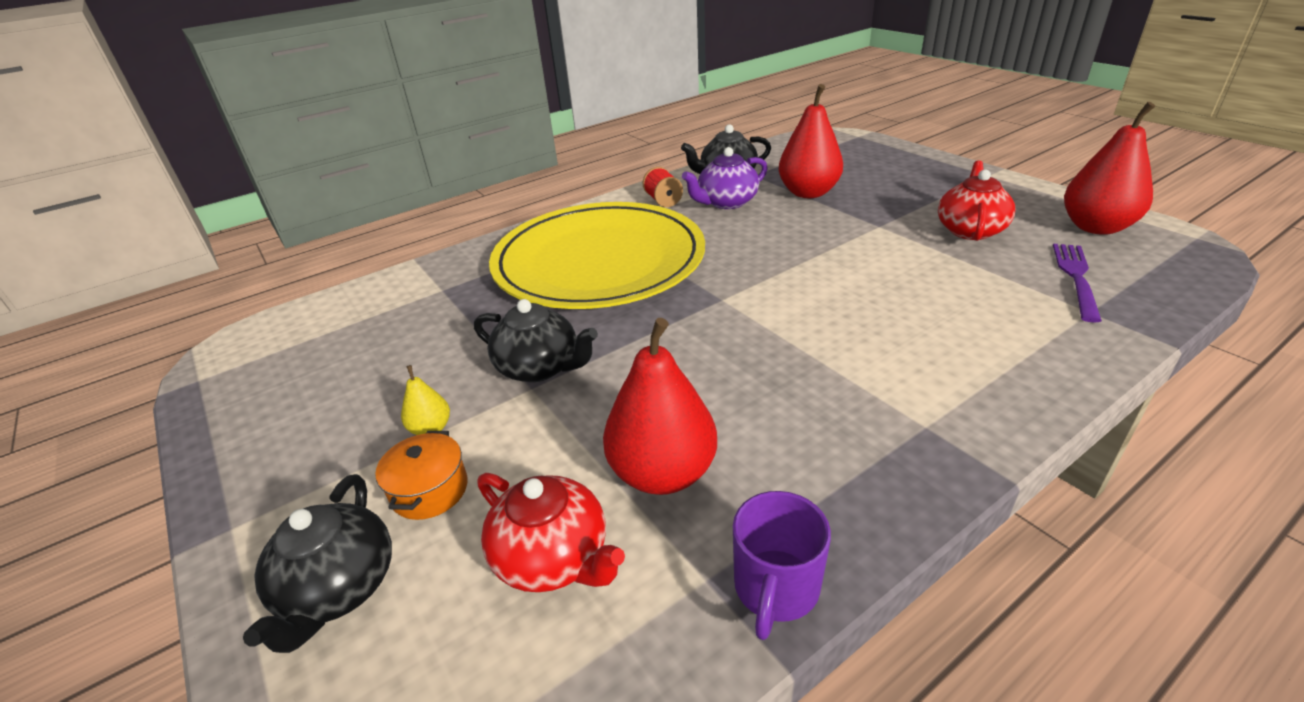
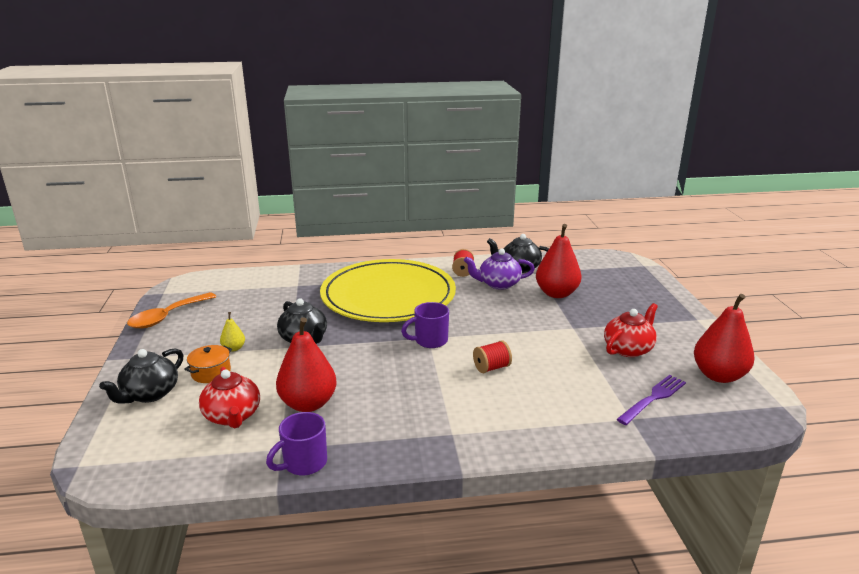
camera: 25 degrees right, 10 degrees down
none -> orange spoon [127,292,217,328]
none -> purple mug [401,302,449,348]
none -> red spool [473,340,512,373]

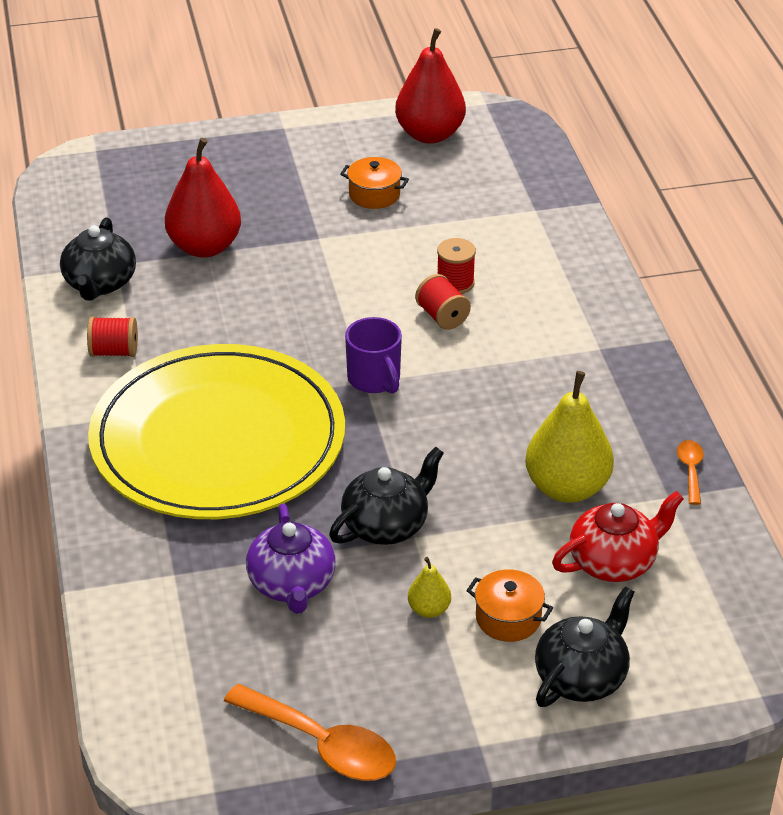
camera: 95 degrees left, 15 degrees up
black teapot [99,348,183,404] -> black teapot turned 75 degrees counterclockwise [535,586,635,707]
purple mug [266,412,327,476] -> orange spoon [677,440,704,505]
red pear [276,317,337,412] -> yellow pear [525,371,614,503]
purple teapot [464,249,535,290] -> purple teapot moved to [246,504,336,614]
red teapot [604,303,658,357] -> orange pot [340,157,409,209]
purple fork [617,375,686,425] -> none
none -> red spool [437,238,476,294]

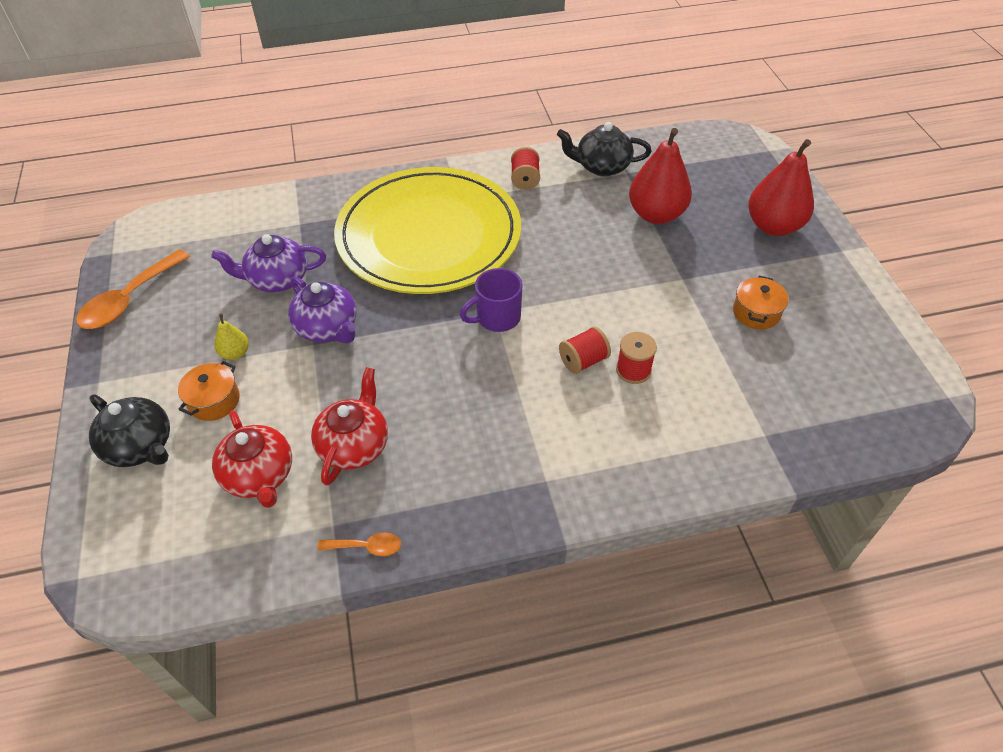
camera: 90 degrees right, 10 degrees up
black teapot [329,447,444,545] -> purple teapot [288,276,357,343]
red pear [395,28,466,144] -> red pear moved to [748,139,814,236]
yellow pear [525,371,614,503] -> red teapot [311,367,388,486]

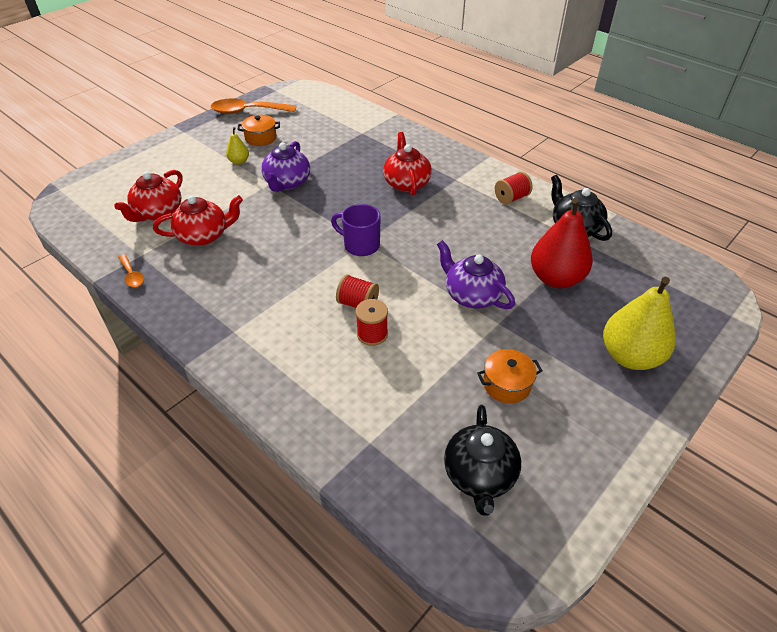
camera: 55 degrees right, 5 degrees down
black teapot [89,394,170,467] -> black teapot moved to [444,405,521,516]
orange pot [178,361,240,421] -> orange pot moved to [238,115,280,146]
purple teapot [211,234,326,292] -> purple teapot moved to [437,240,515,309]
yellow plate [334,167,521,294] -> red teapot [383,132,432,196]
red pear [748,139,814,236] -> yellow pear [603,277,676,370]

